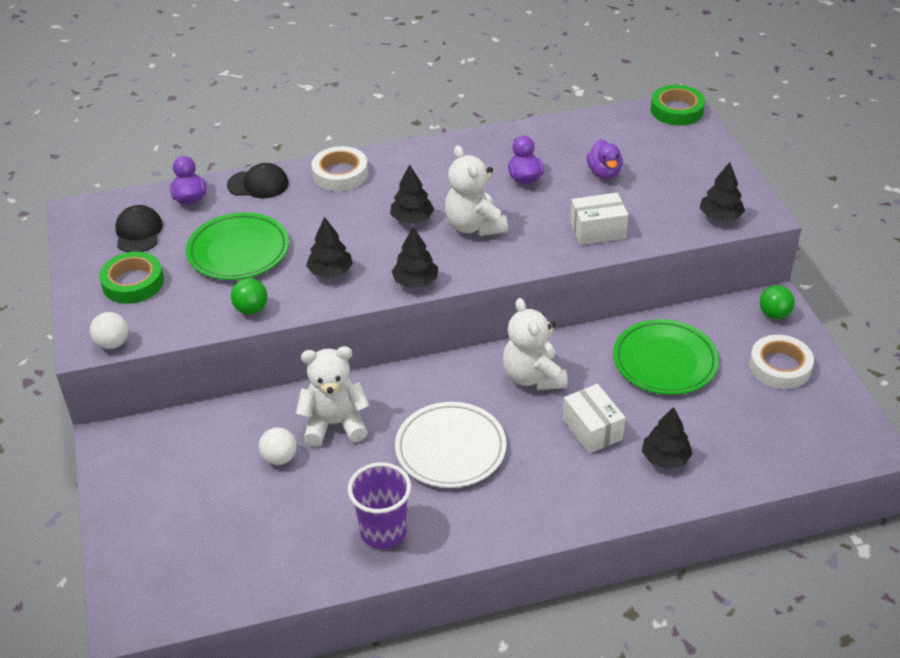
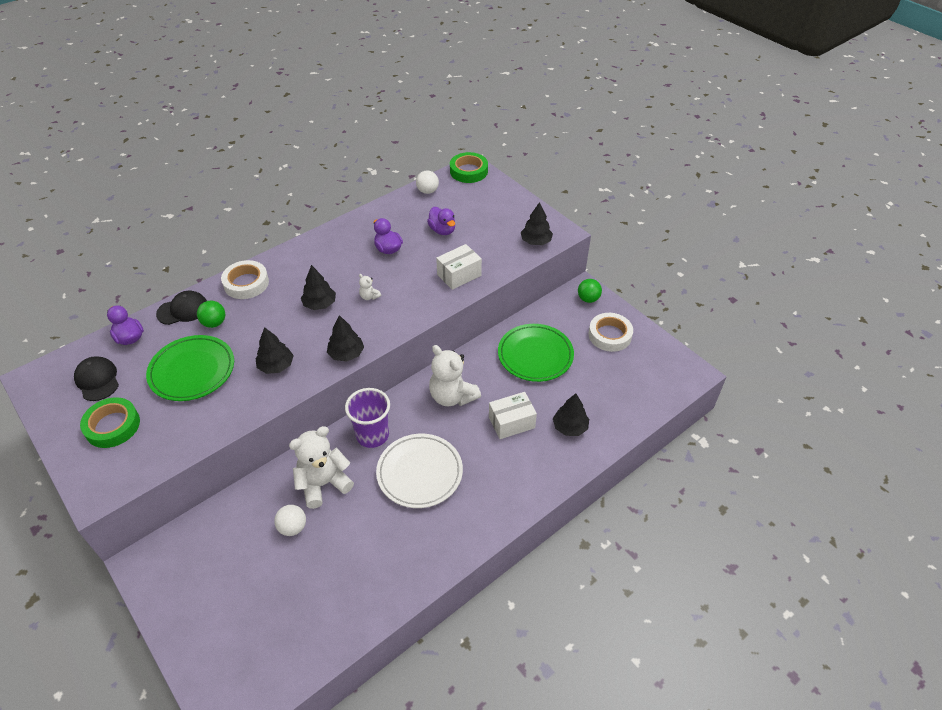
camera: 25 degrees left, 5 degrees up
white ball [90,312,128,349] -> white ball moved to [416,170,439,194]
green ball [231,278,268,314] -> green ball moved to [197,301,225,328]
purple cup [348,462,411,549] -> purple cup moved to [345,388,390,448]
white teddy bear [445,145,508,236] -> white teddy bear [359,274,381,300], size x0.43
white box [563,384,625,454] -> white box turned 60 degrees counterclockwise [489,392,537,439]

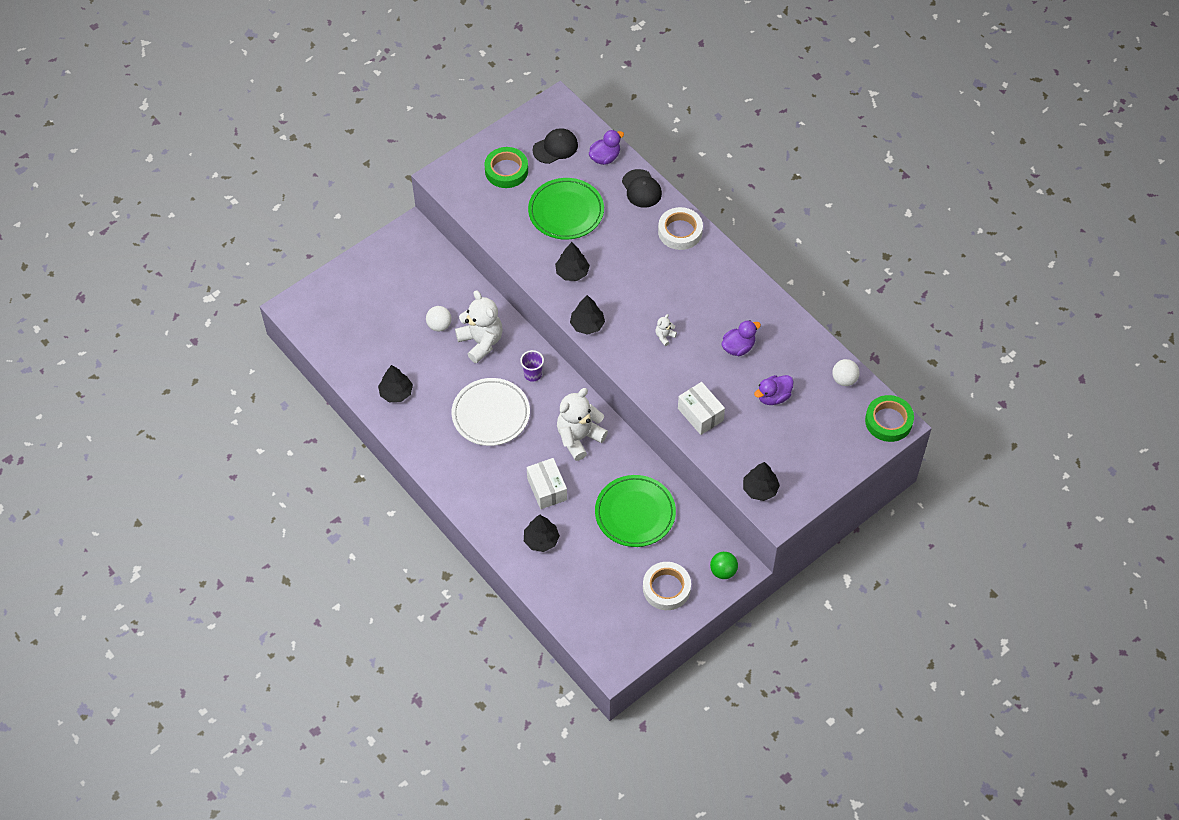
camera: 90 degrees right, 10 degrees up
green ball [197,301,225,328] -> none
black tree [301,265,336,310] -> black tree moved to [378,365,413,402]
purple cup [345,388,390,448] -> purple cup [520,350,544,382], size x0.58

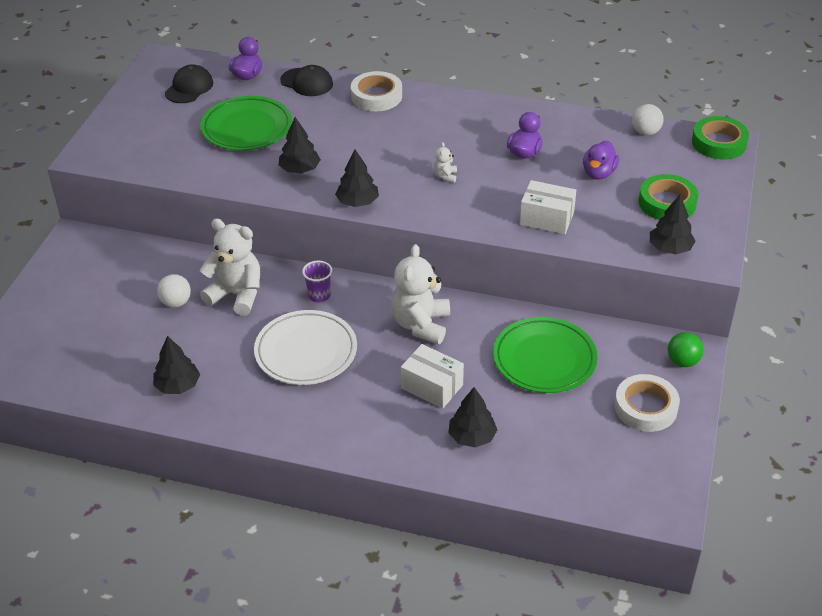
camera: 35 degrees left, 15 degrees down
green tape [484,147,528,188] -> green tape moved to [639,174,698,220]

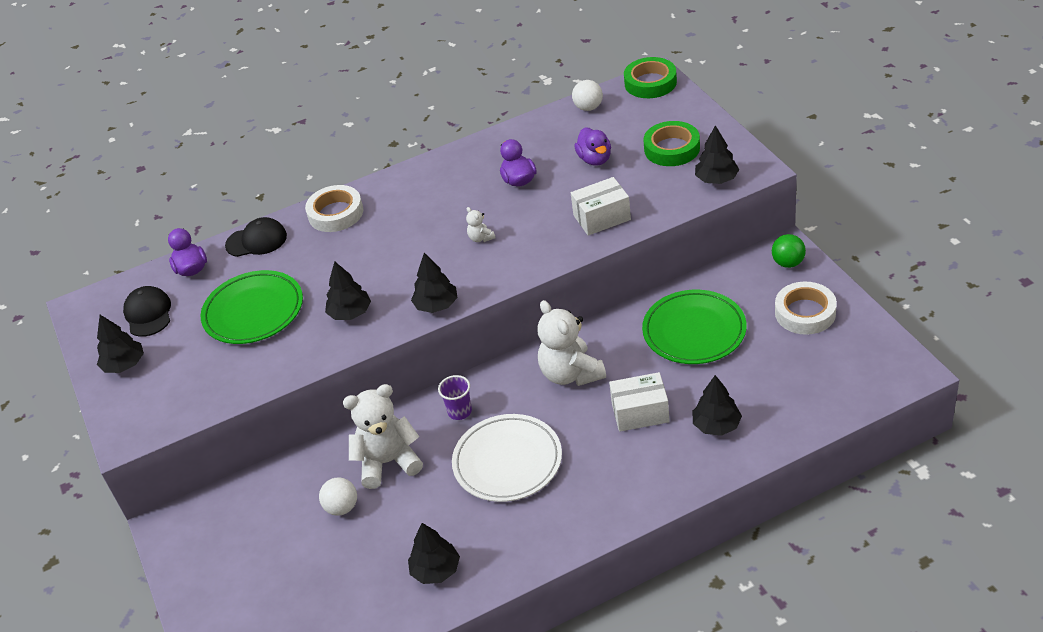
camera: 35 degrees left, 0 degrees up
none -> black tree [97,315,144,373]

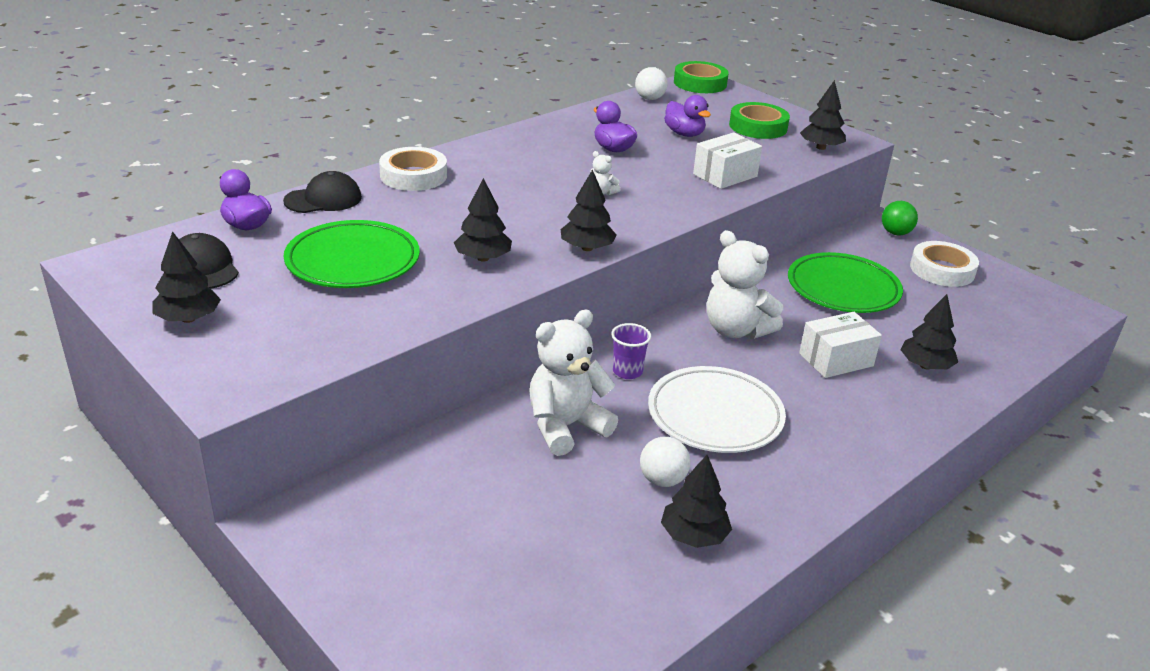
camera: 25 degrees left, 10 degrees down
white ball [319,477,357,516] -> white ball moved to [640,437,690,487]

